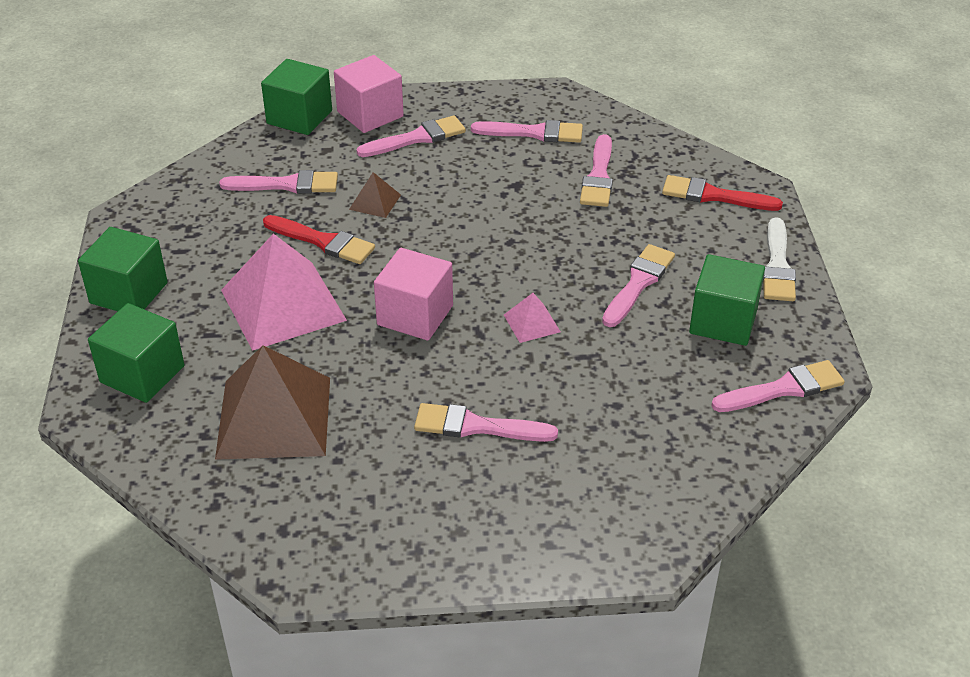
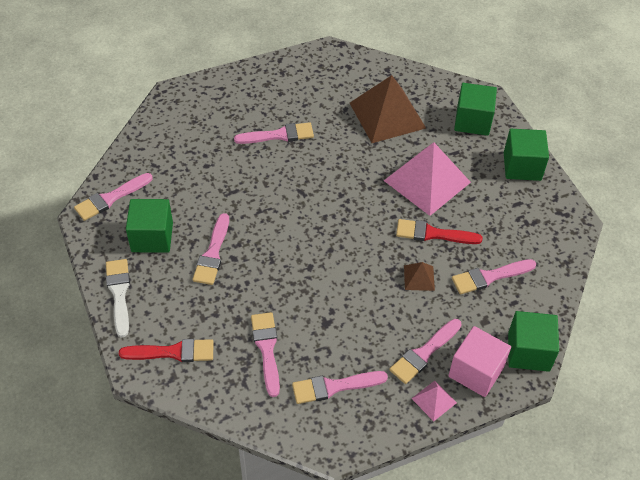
camera: 160 degrees right, 10 degrees up
pink cube [374,248,453,340] -> none
pink pyramid [504,293,561,343] -> pink pyramid moved to [411,381,457,421]

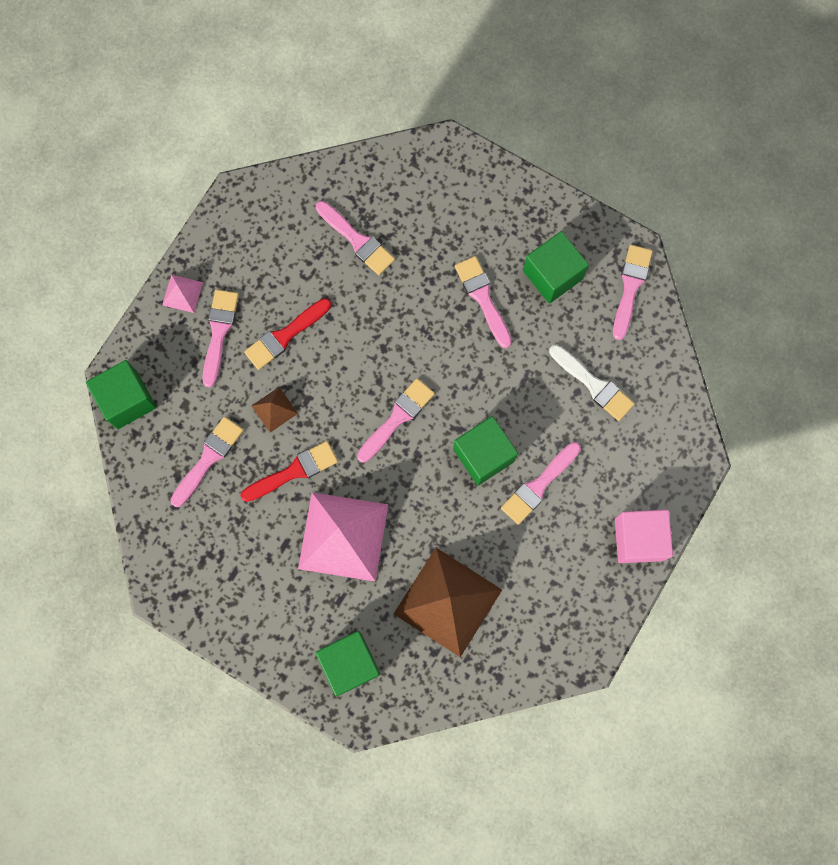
camera: 145 degrees right, 25 degrees up
white brush [106,259,130,338] -> white brush moved to [549,344,634,421]
red brush [119,339,214,362] -> red brush moved to [244,298,331,370]
pink brush [292,371,388,404] -> pink brush moved to [357,378,435,463]
pink cube [448,326,511,397] -> pink cube moved to [615,510,673,563]
green cube [504,129,549,181] -> green cube moved to [453,416,518,485]

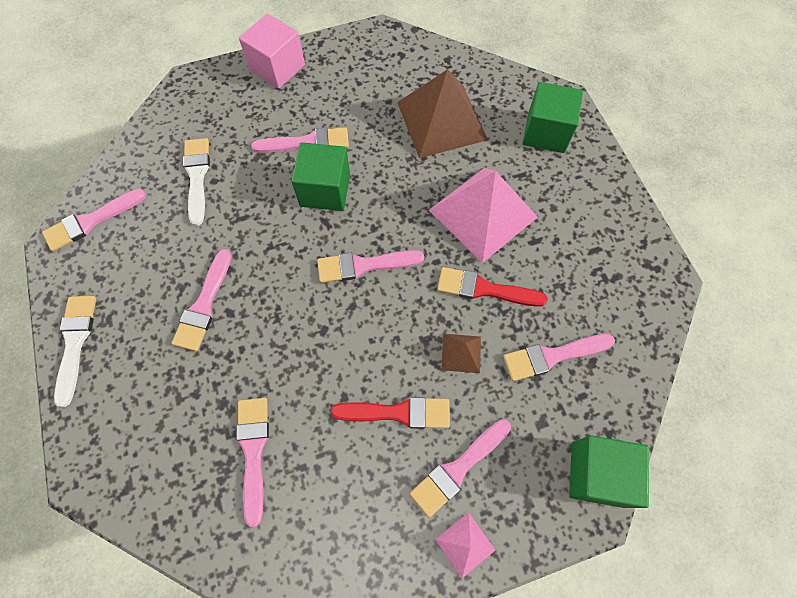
camera: 140 degrees left, 10 degrees down
green cube [523,231,589,303] -> none
none -> white brush [54,296,96,407]

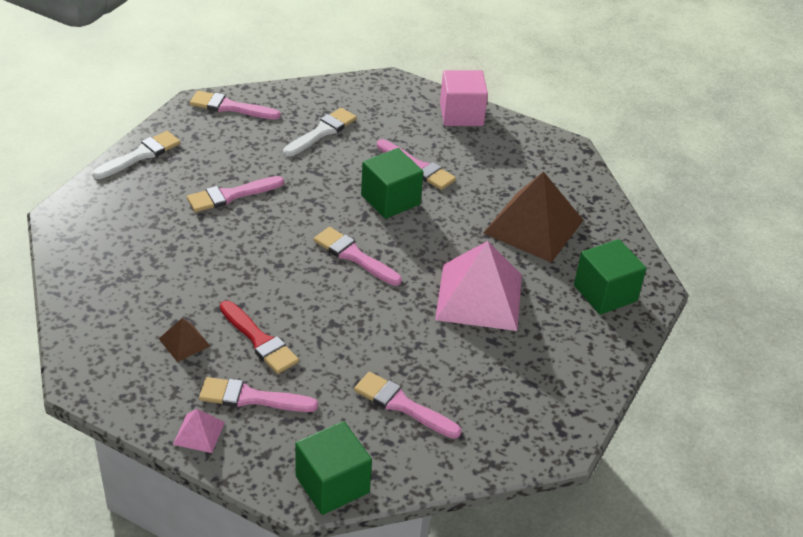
camera: 45 degrees right, 25 degrees down
pink brush [236,398,269,527] -> none
red brush [437,267,548,307] -> none
brown pyramid [441,334,481,373] -> brown pyramid moved to [159,318,210,362]

